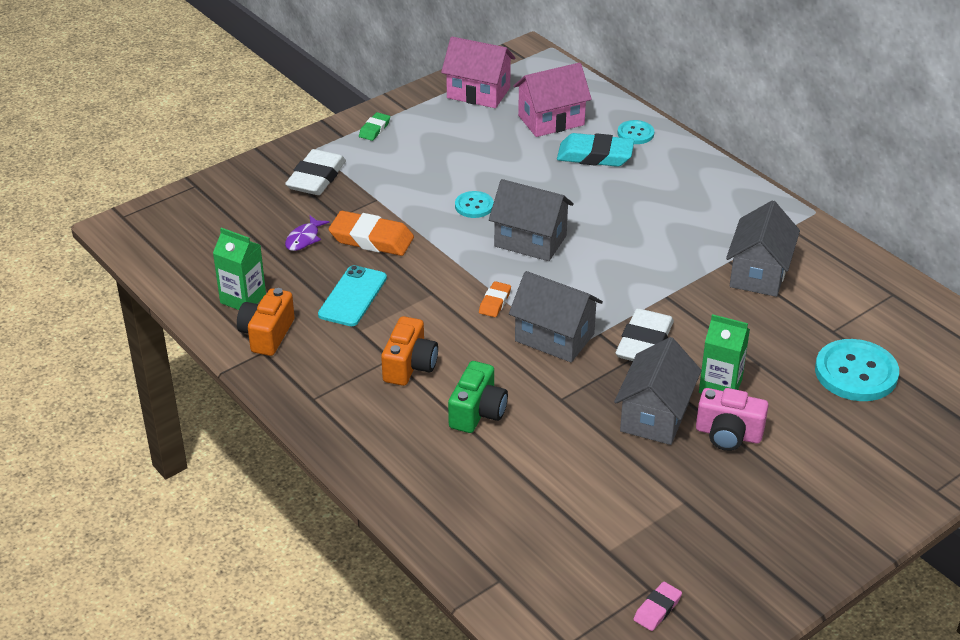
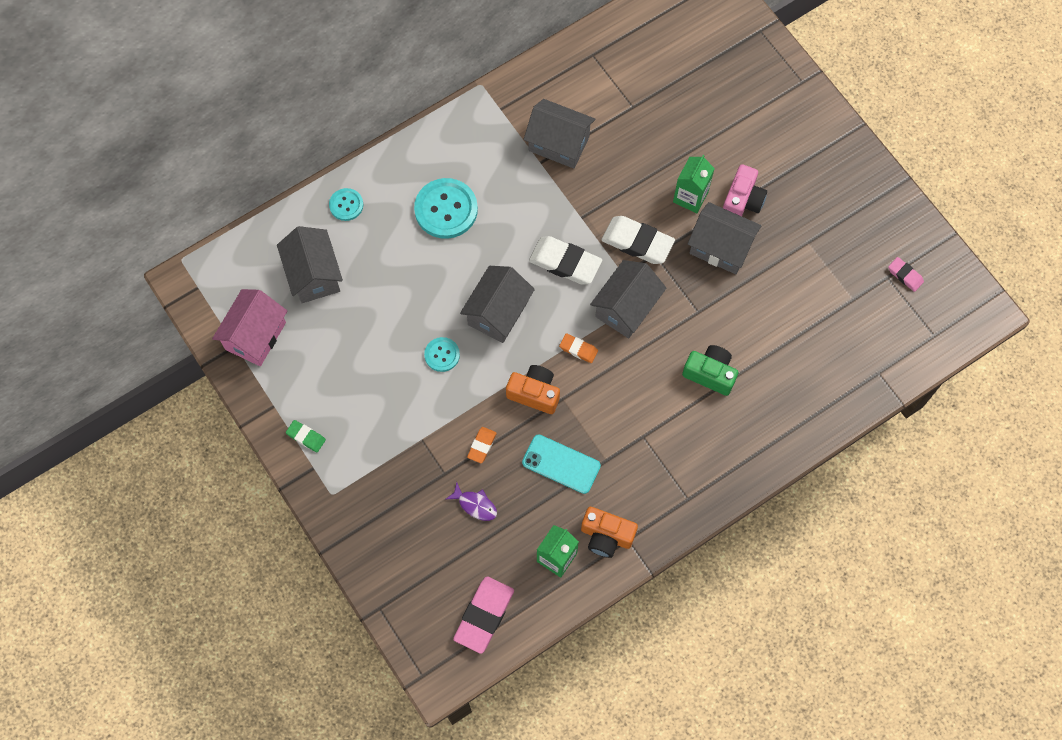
camera: 85 degrees left, 30 degrees up
white eraser [285,149,346,195] -> white eraser moved to [529,236,602,285]
orange eraser [329,211,414,256] -> orange eraser [467,427,496,463], size x0.52
orange camera [381,316,438,386] -> orange camera moved to [506,365,560,414]
pink house [514,63,592,137] -> grey house [277,226,343,303]
turquoise eraser [557,133,634,167] -> none
turquoise button [815,339,899,401] -> turquoise button moved to [414,178,478,239]
none -> pink eraser [453,576,514,654]

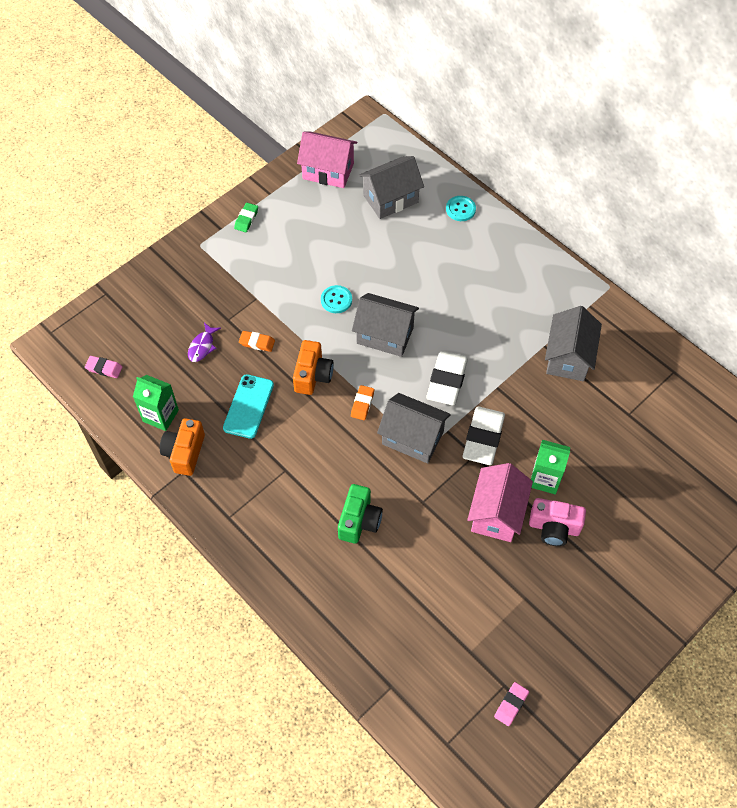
camera: 80 degrees right, 10 degrees down
turquoise button [414,178,478,239] -> none
pink eraser [453,576,514,654] -> pink eraser [85,356,123,378], size x0.52
grey house [688,202,762,274] -> pink house [467,463,533,542]

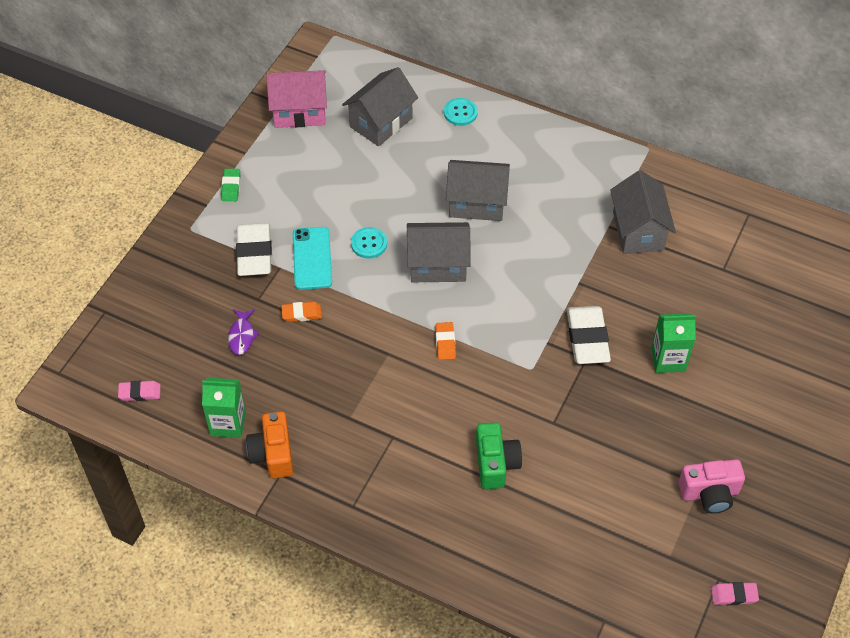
camera: 20 degrees left, 5 degrees down
turquoise phone [223,374,274,439] -> turquoise phone moved to [293,227,332,290]
orange camera [293,340,334,395] -> none
grey house [377,393,451,463] -> grey house moved to [446,160,510,221]
white eraser [426,351,468,405] -> white eraser moved to [236,223,272,276]
pink house [467,463,533,542] -> none
pink eraser [494,682,529,726] -> pink eraser turned 75 degrees clockwise [711,582,759,605]
pink camera [529,498,586,546] -> pink camera moved to [679,459,745,514]

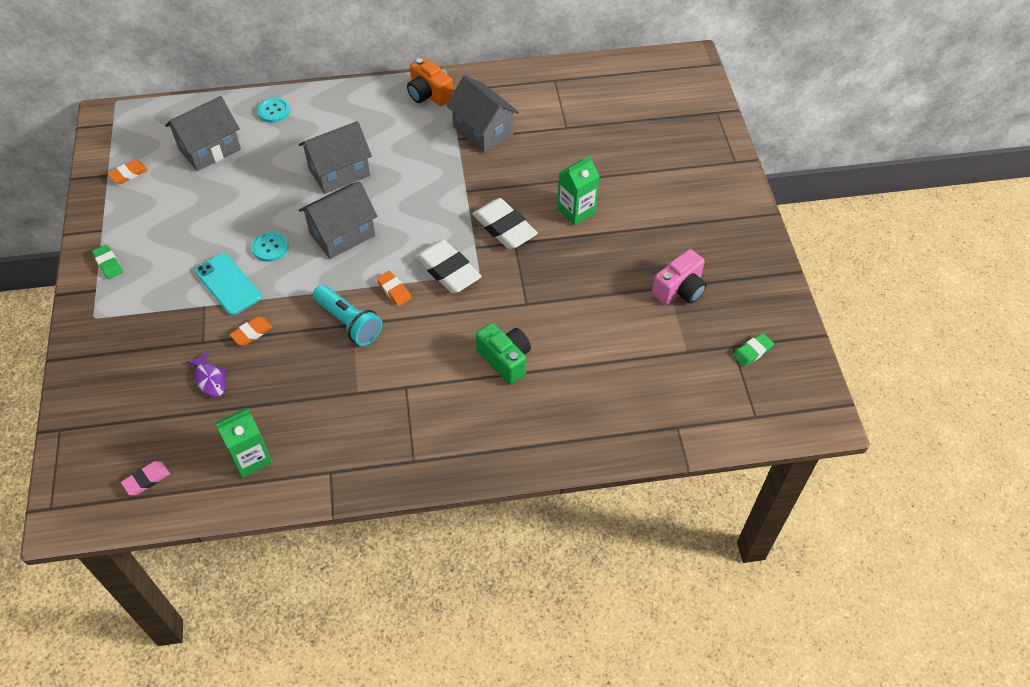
camera: 35 degrees left, 0 degrees up
white eraser [236,223,272,276] -> white eraser moved to [415,239,482,294]
orange camera [246,411,293,478] -> orange camera moved to [407,57,453,106]
pink house [266,70,327,128] -> orange eraser [108,160,148,184]
grey house [342,67,418,146] -> grey house turned 45 degrees clockwise [165,96,241,171]
pink eraser [711,582,759,605] -> green eraser [733,333,774,367]
none -> turquoise flashlight [313,285,382,346]

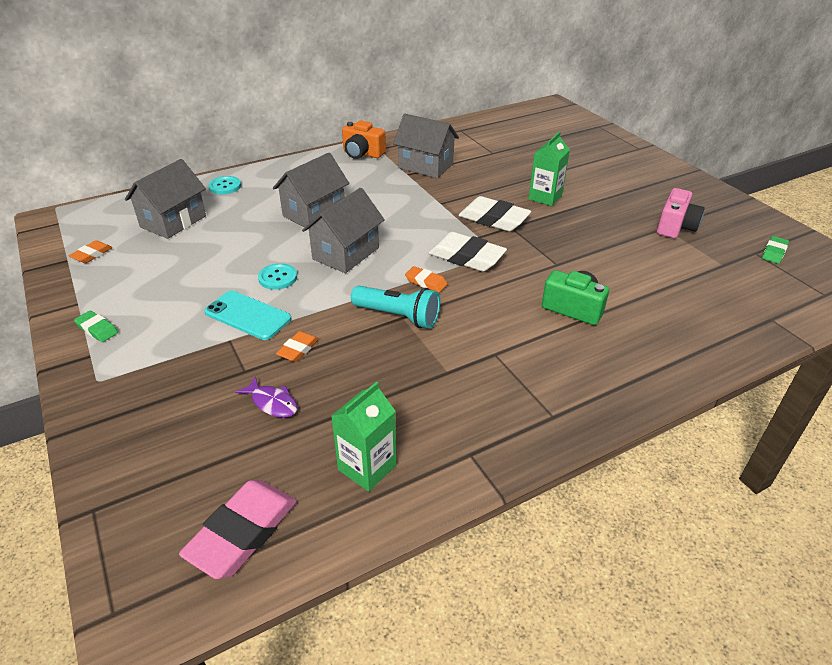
camera: 20 degrees left, 15 degrees down
pink eraser [121,461,170,495] -> pink eraser [179,480,297,579], size x1.91

